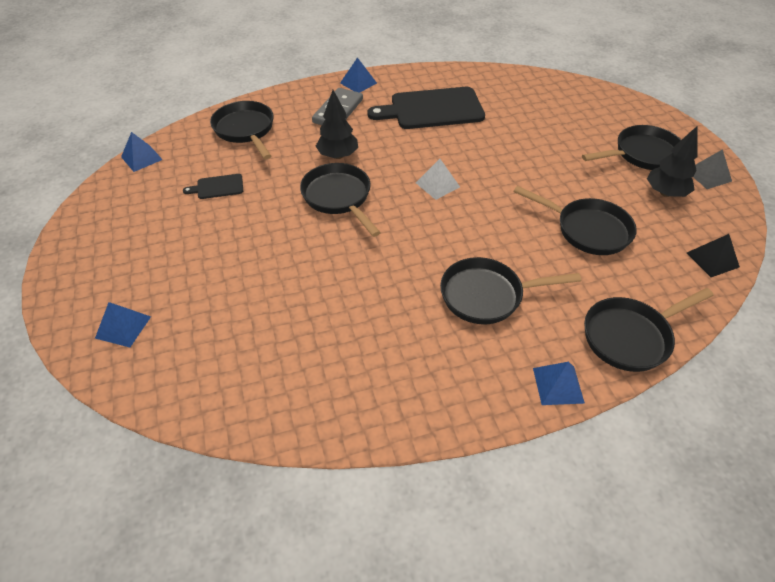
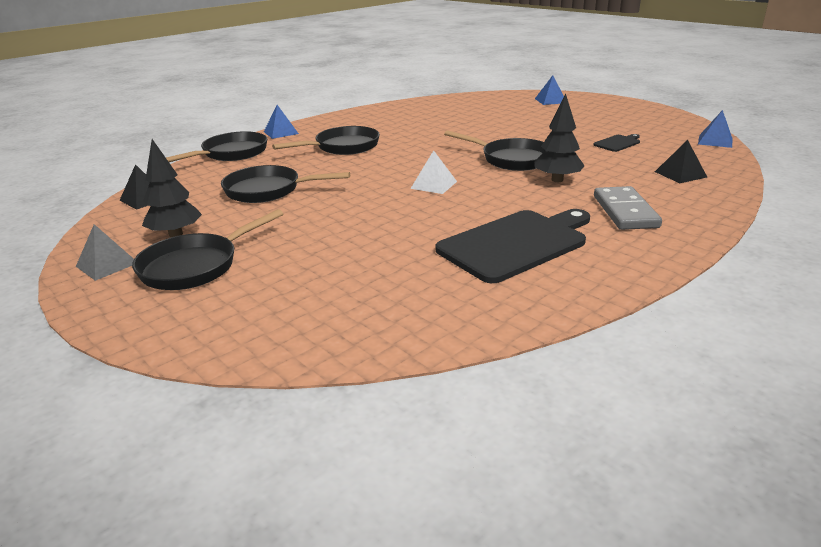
camera: 155 degrees right, 20 degrees down
black pan [210,101,274,159] -> black pyramid [655,140,707,183]
blue pyramid [340,57,377,93] -> none

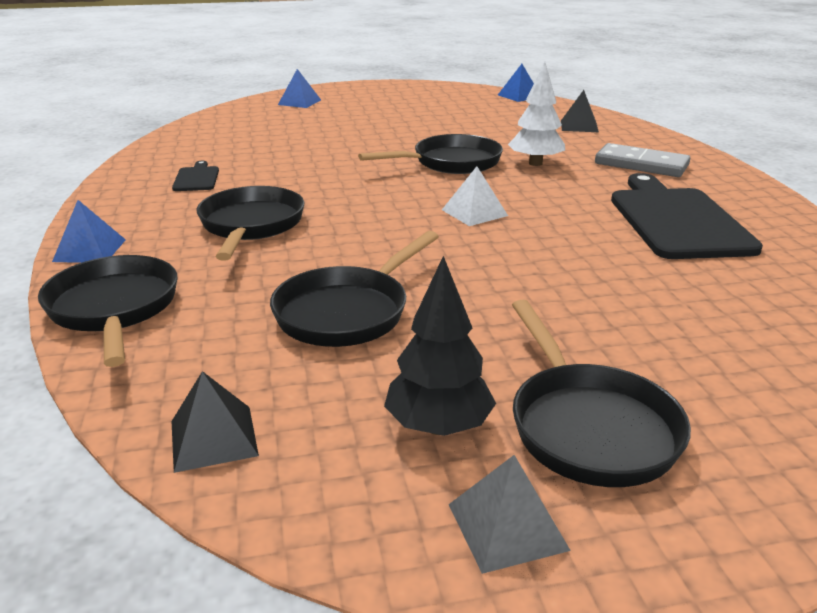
camera: 60 degrees left, 0 degrees up
black tree [535,94,584,182] -> white tree [508,62,565,166]
black cutting board [593,134,640,152] -> black cutting board moved to [172,161,219,191]

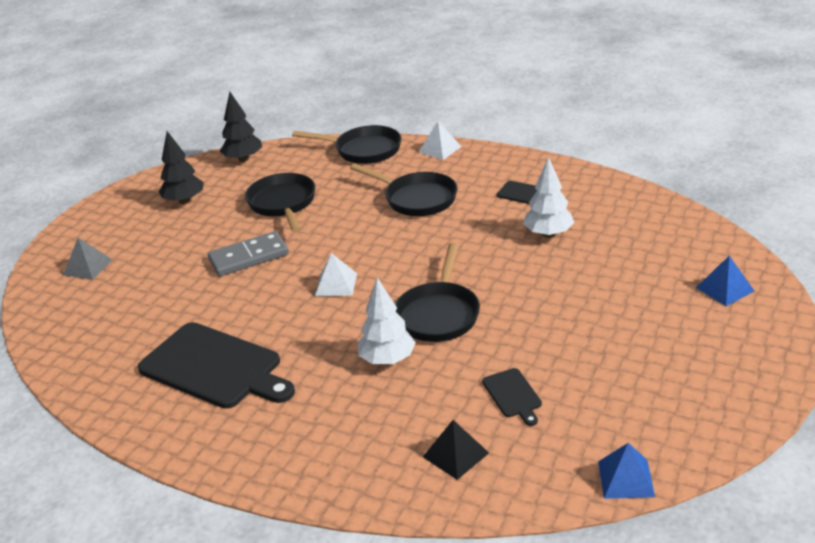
camera: 130 degrees right, 5 degrees up
blue pyramid [52,200,126,263] -> white pyramid [419,121,462,160]
black pyramid [171,371,259,473] -> black tree [220,92,262,162]
grey pyramid [448,455,571,574] -> grey pyramid moved to [63,238,113,280]
black pan [512,300,691,487] -> none
grey domino [595,143,690,177] -> grey domino moved to [208,231,289,276]
none -> black cutting board [482,368,542,426]
none -> white tree [523,157,575,238]

